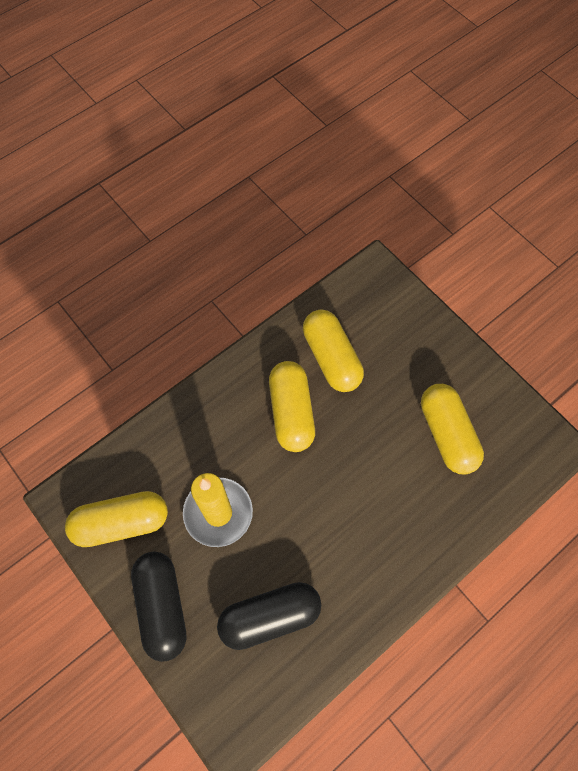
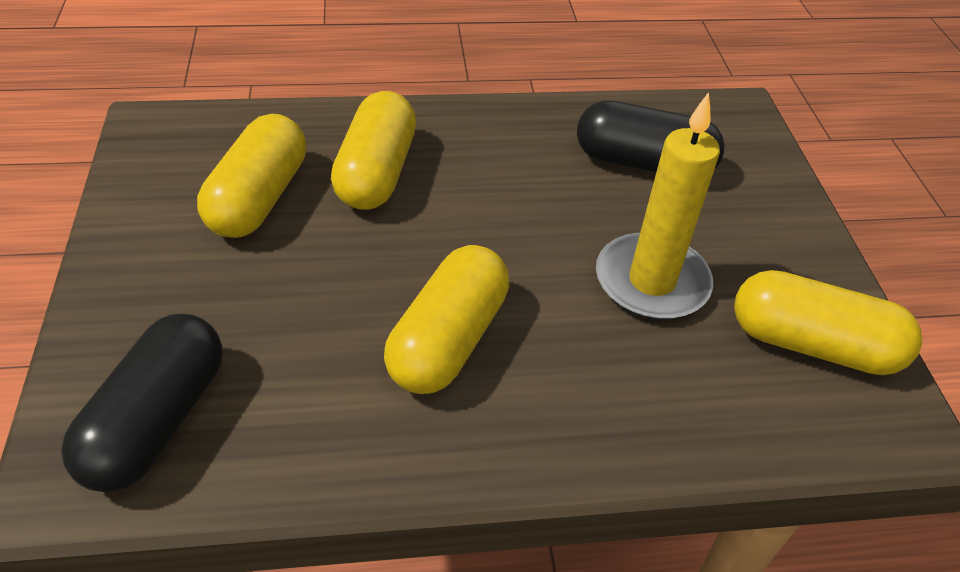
camera: 150 degrees left, 20 degrees down
black capsule [131,552,187,662] -> black capsule moved to [61,314,223,492]
yellow capsule [303,310,364,392] -> yellow capsule moved to [331,91,416,210]

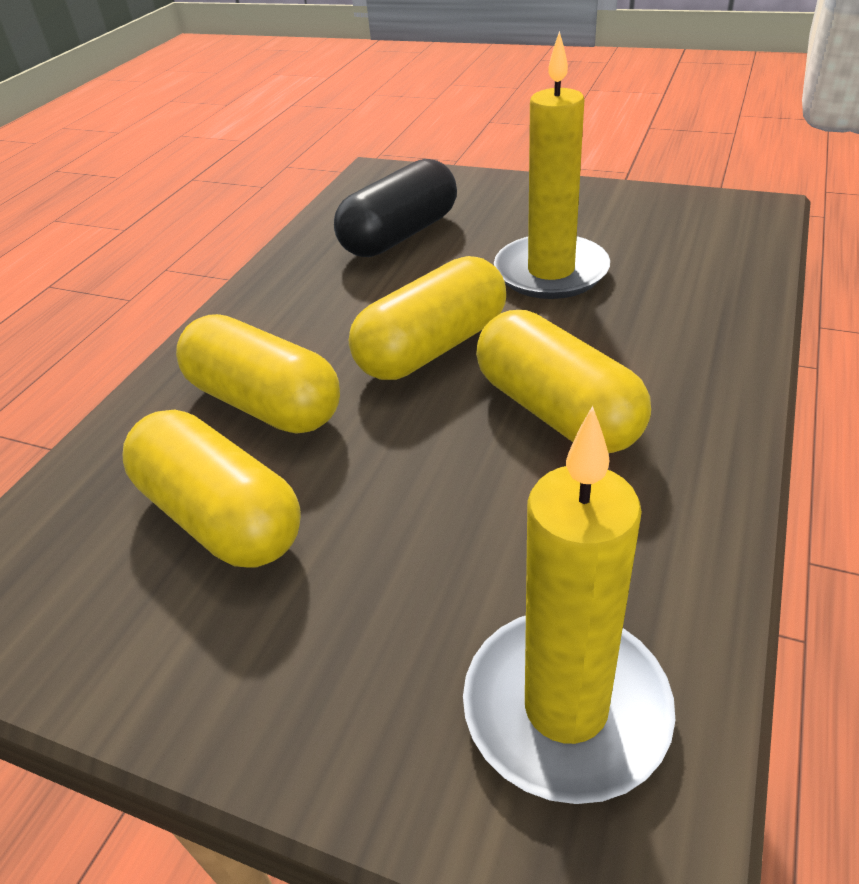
camera: 55 degrees left, 5 degrees down
black capsule [61,314,223,492] -> yellow candle [463,406,675,804]
yellow capsule [734,270,922,375] -> yellow capsule moved to [349,256,506,380]

